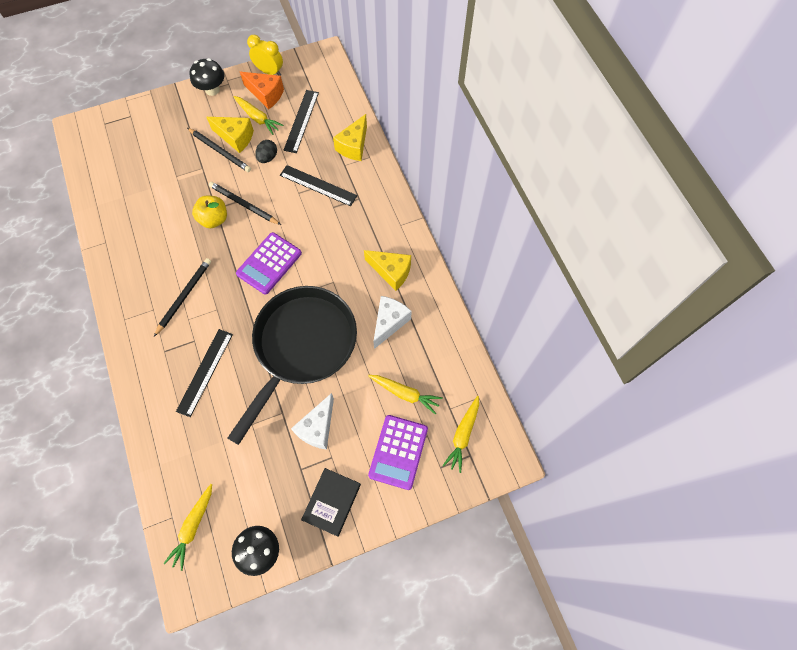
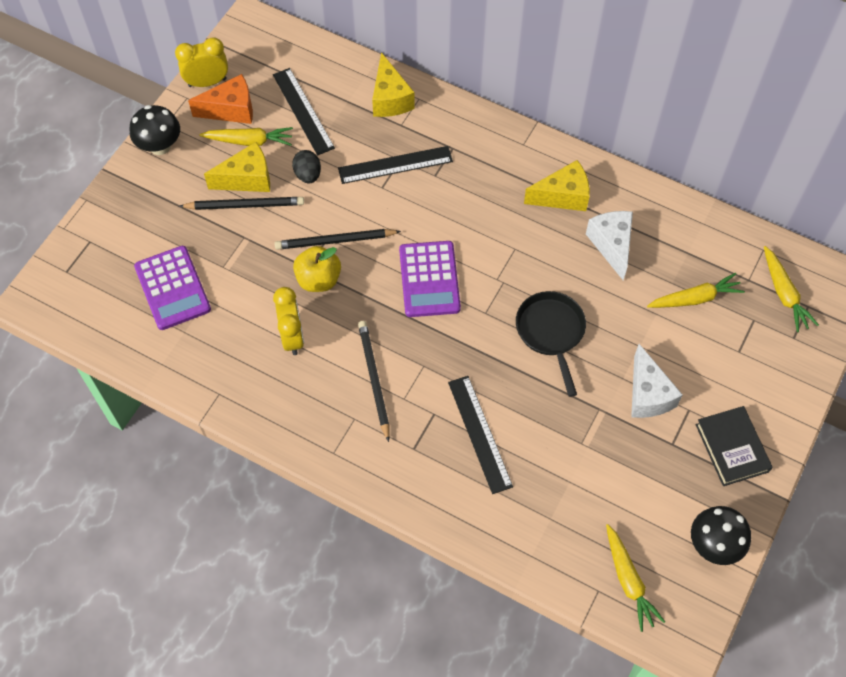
camera: 40 degrees left, 5 degrees down
black pan [228,286,357,445] -> black pan [516,291,586,397], size x0.51
purple calculator [368,415,428,490] -> purple calculator moved to [134,246,211,330]
none -> yellow clock [273,287,304,355]

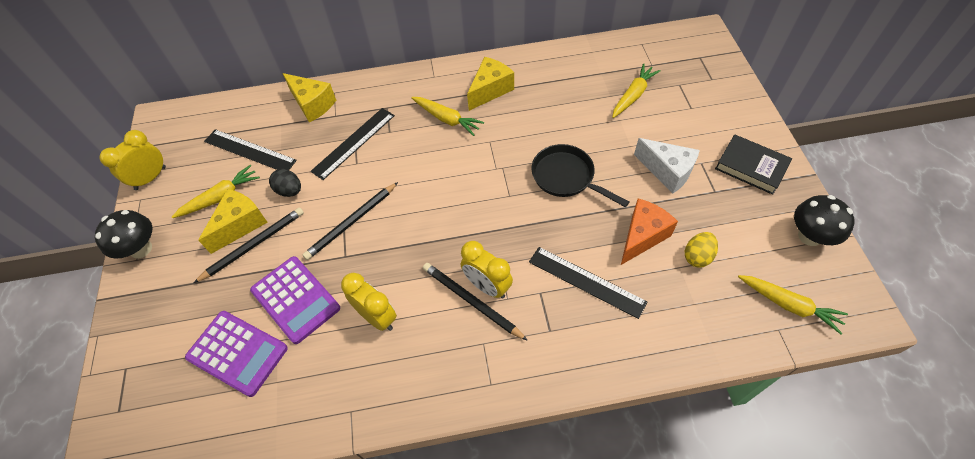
camera: 35 degrees left, 5 degrees down
orange cheese [188,74,253,124] -> orange cheese moved to [621,198,678,265]
yellow apple [293,246,341,292] -> none
purple calculator [399,241,461,317] -> purple calculator moved to [250,256,340,344]
white cheese [586,211,633,280] -> none
yellow carrot [764,246,819,332] -> yellow carrot moved to [411,97,484,136]
none -> yellow clock [461,241,513,298]
none -> yellow egg [685,232,718,268]

